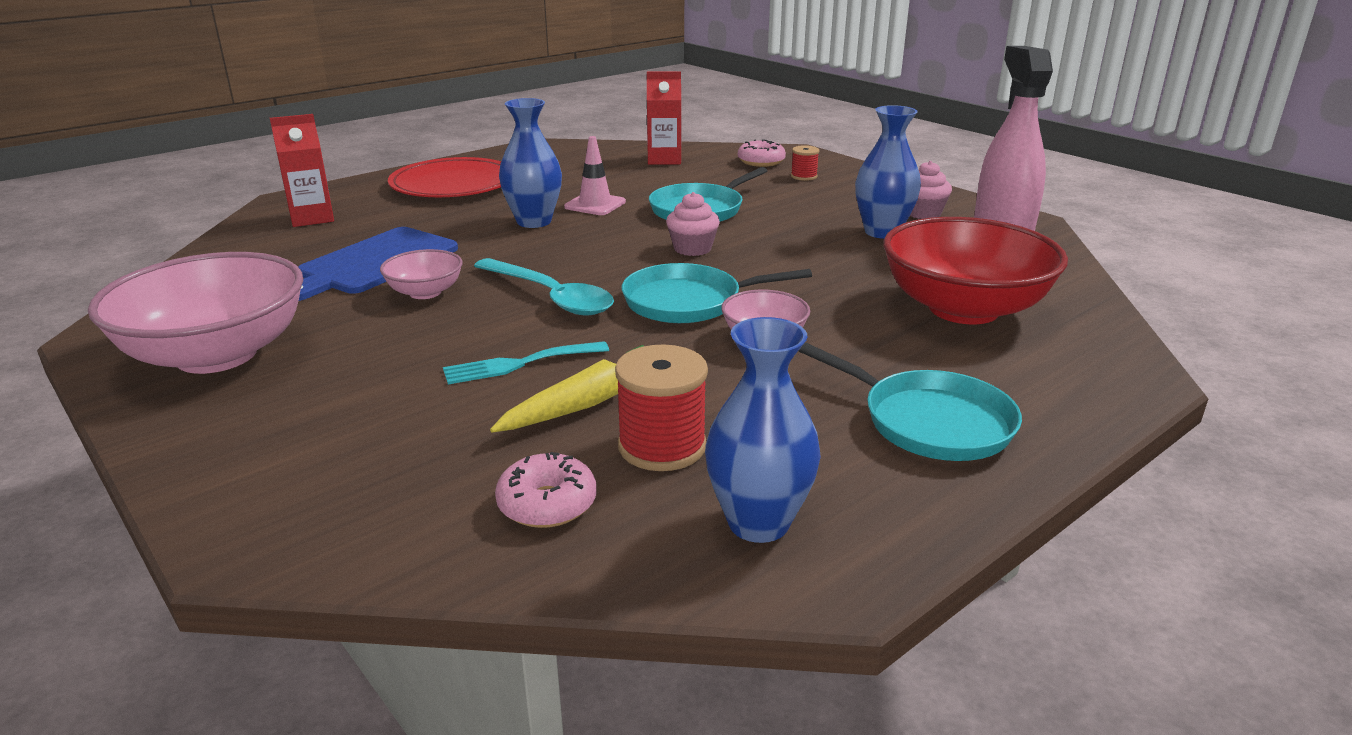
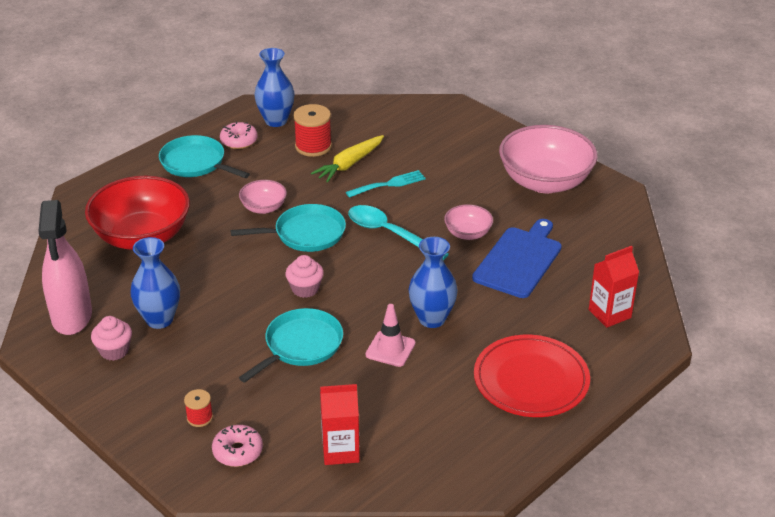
camera: 175 degrees right, 10 degrees up
pink donut [495,452,597,528] -> pink donut moved to [220,122,258,149]

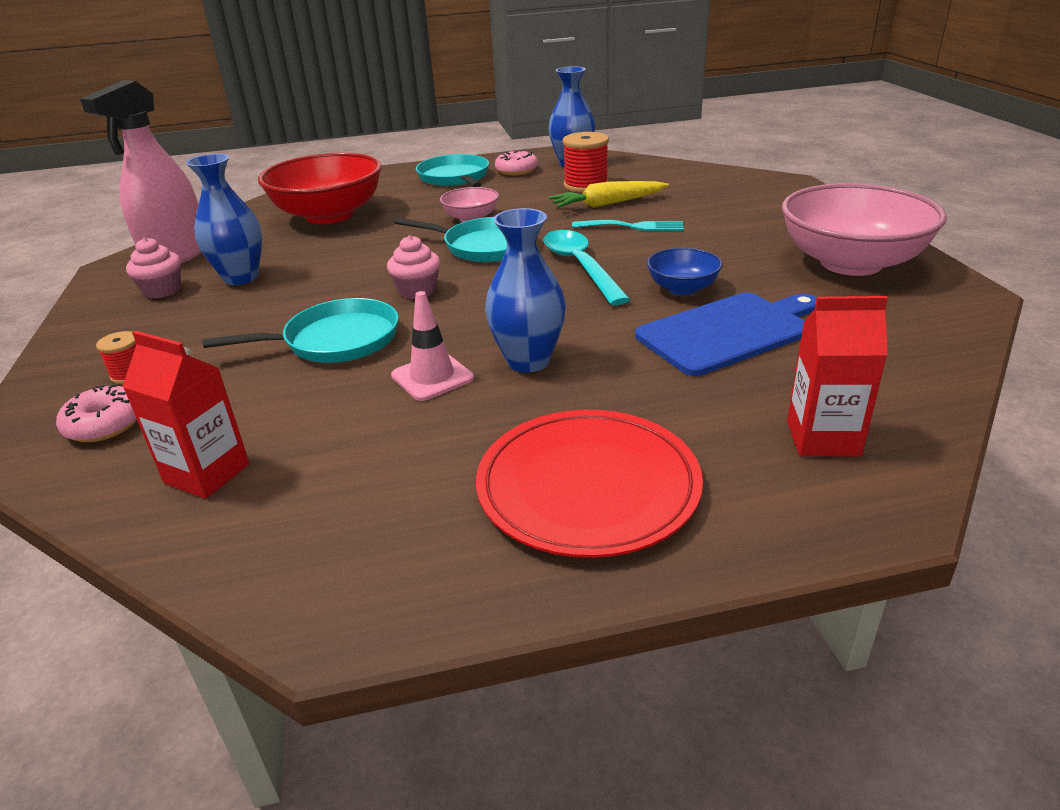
camera: 35 degrees right, 5 degrees down
pink bowl [444,204,493,240] -> blue bowl [647,248,723,295]

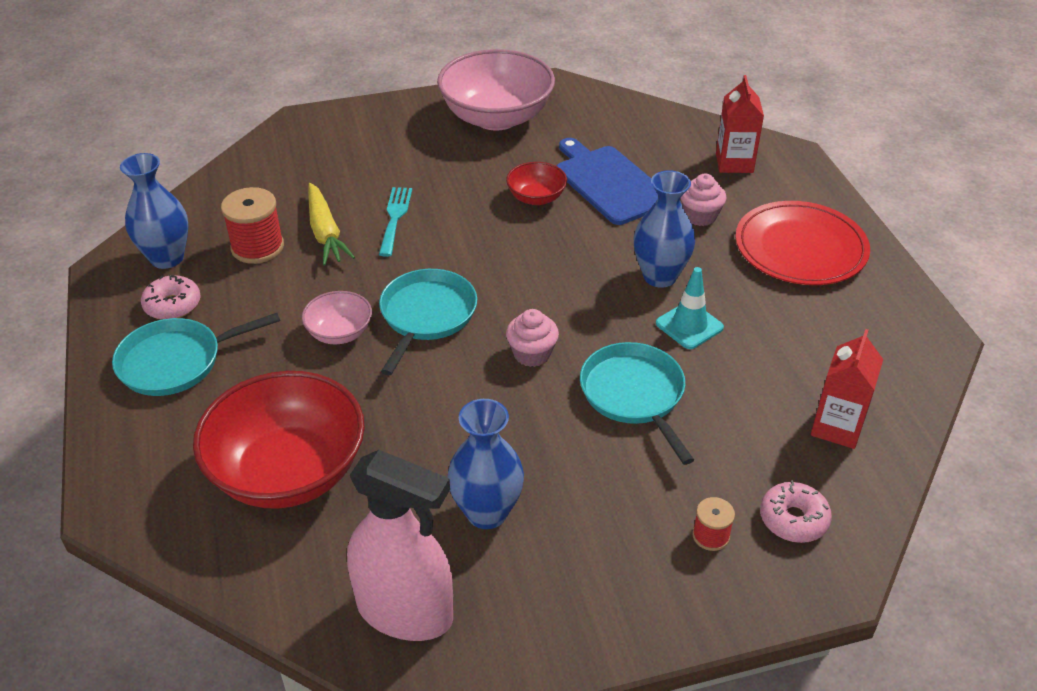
camera: 95 degrees left, 10 degrees up
pink cupcake [126,237,181,299] -> pink cupcake moved to [681,173,726,226]
pink traffic cone [391,291,474,401] -> turquoise traffic cone [656,267,724,349]
turquoise spoon [543,230,631,305] -> none
blue bowl [647,248,723,295] -> red bowl [506,162,567,205]

